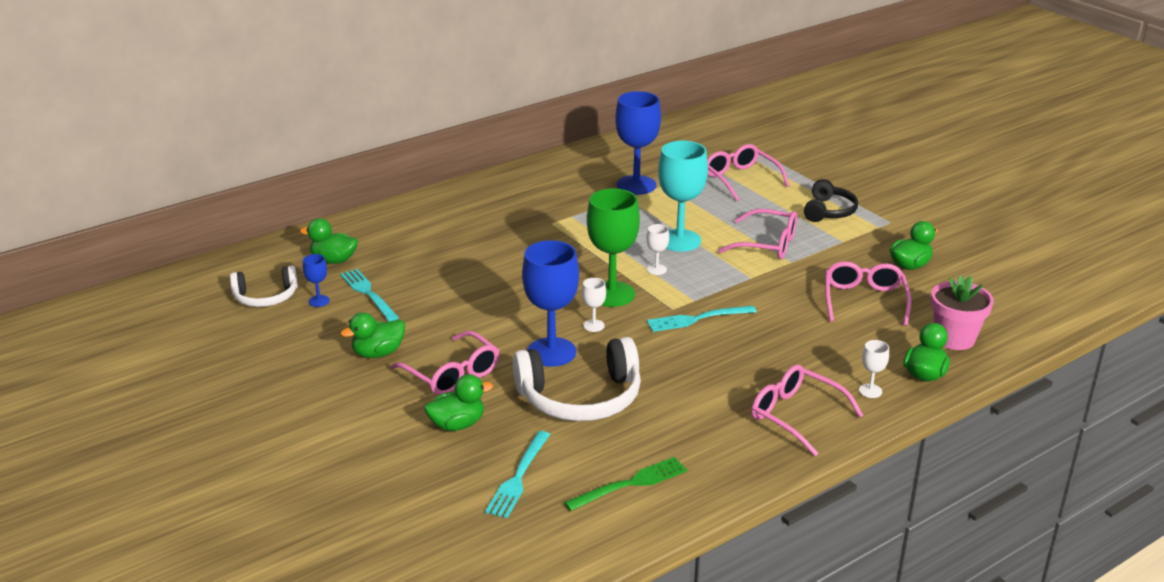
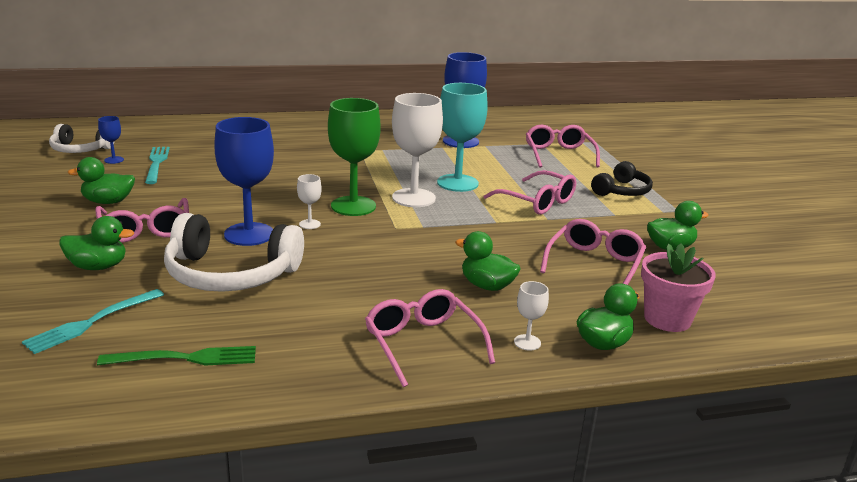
camera: 20 degrees right, 5 degrees down
green duck [300,218,358,264] -> green duck moved to [455,231,521,291]
white goblet [647,224,669,275] -> white goblet [392,93,443,207], size x2.22
turquoise fork [647,305,756,332] -> none

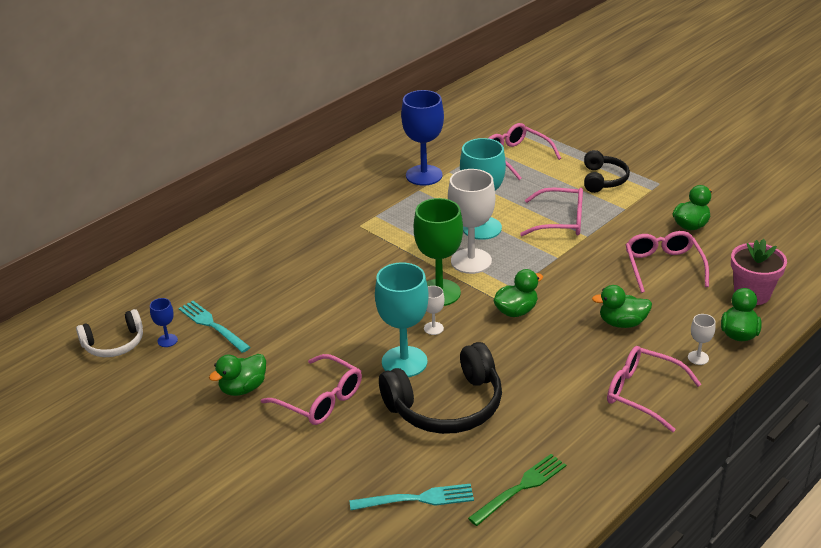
camera: 30 degrees left, 10 degrees up
turquoise fork [22,289,164,354] -> turquoise fork turned 105 degrees counterclockwise [349,484,474,510]
green duck [59,216,134,270] -> green duck moved to [494,269,543,317]
white headphones [164,213,304,292] -> black headphones [379,342,502,434]
blue goblet [214,117,274,246] -> turquoise goblet [375,262,429,377]

